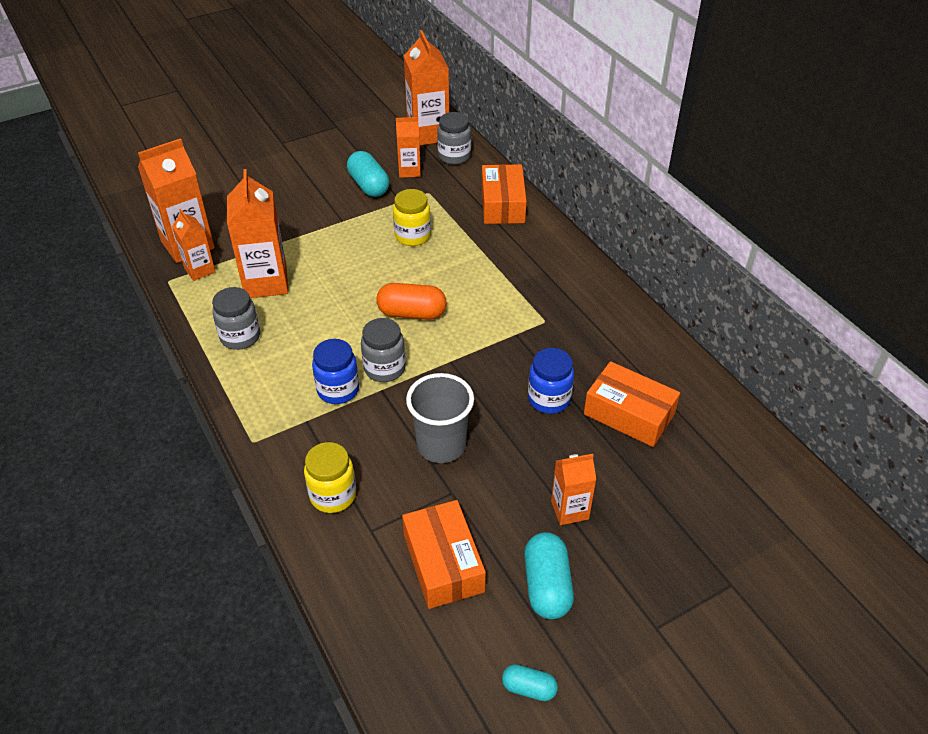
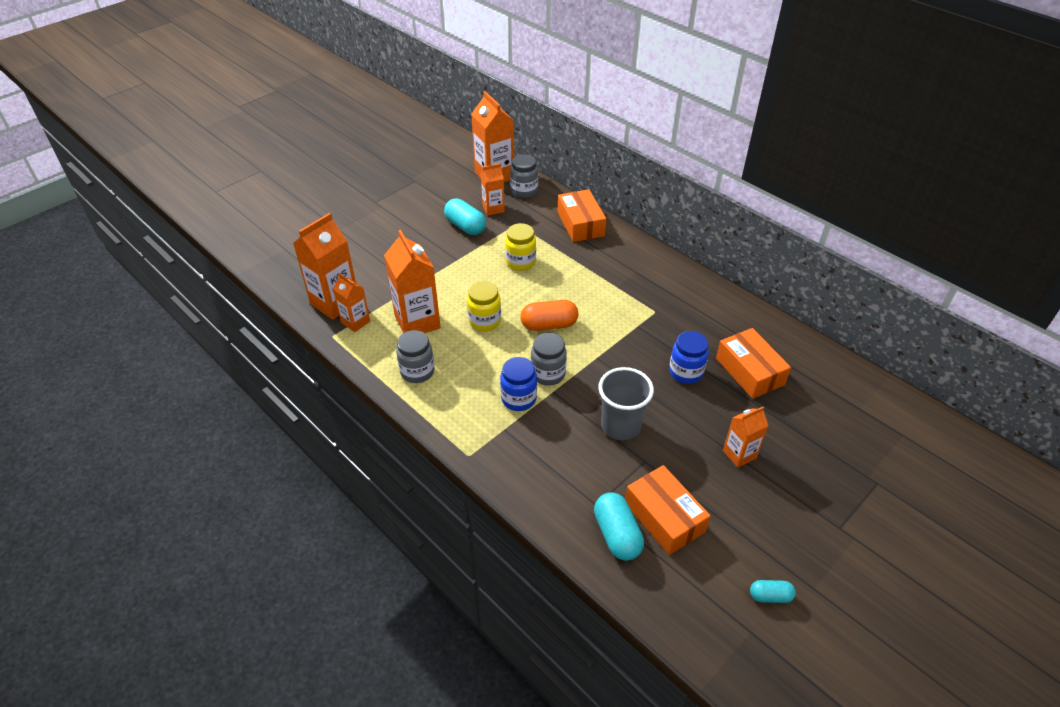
camera: 15 degrees left, 0 degrees up
yellow jar [304,442,356,513] -> yellow jar moved to [467,281,501,331]
turquoise capsule [524,532,574,619] -> turquoise capsule moved to [594,492,644,561]
orange box [584,361,680,447] -> orange box turned 45 degrees clockwise [716,328,791,399]

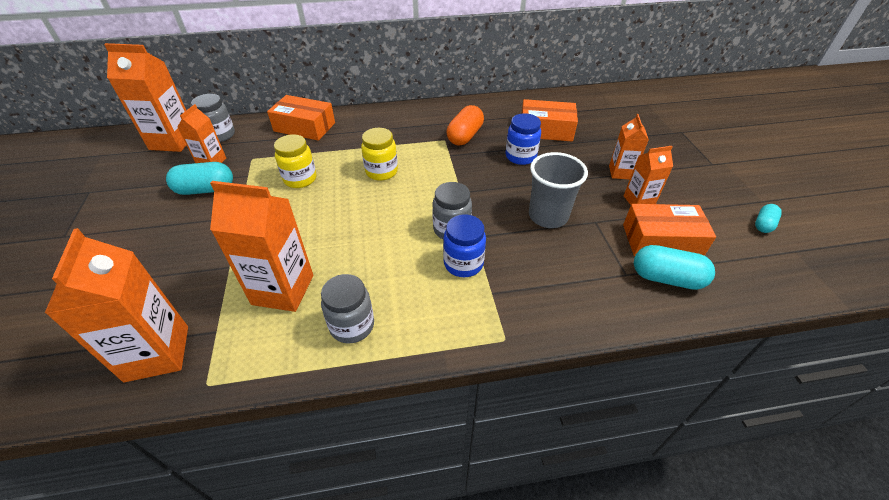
camera: 55 degrees left, 0 degrees up
orange carton [333,273,370,332] -> orange carton moved to [624,146,673,205]
yellow jar [467,281,501,331] -> yellow jar moved to [361,128,398,181]
orange capsule [521,300,578,331] -> orange capsule moved to [447,105,484,146]

